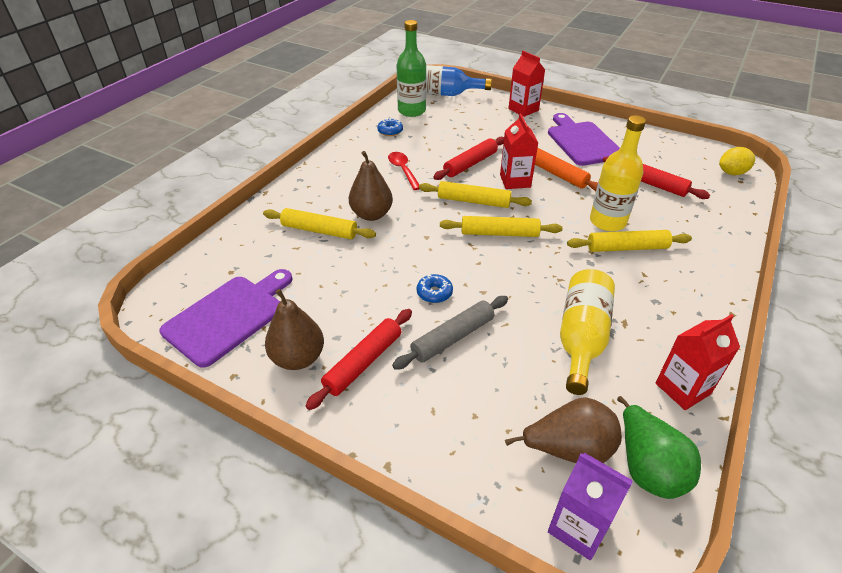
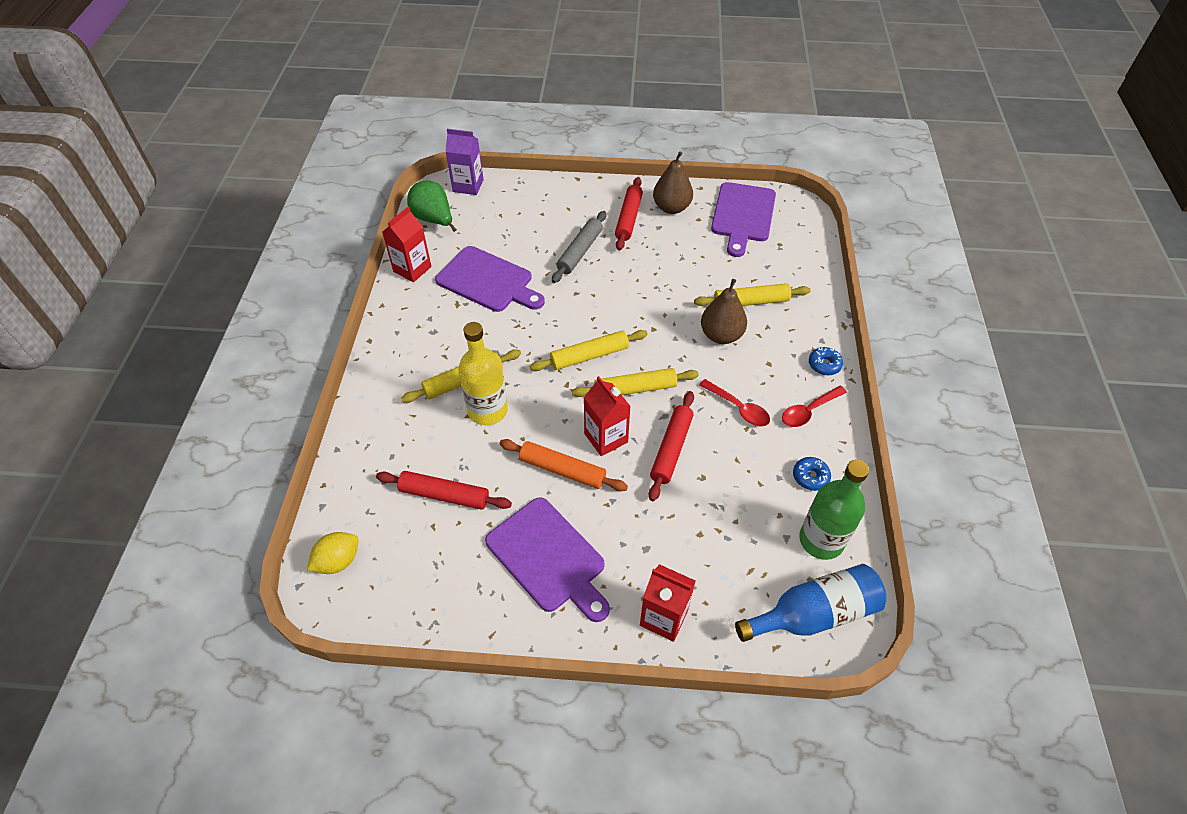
camera: 155 degrees right, 10 degrees up
blue donut [417,274,453,303] -> blue donut moved to [809,347,843,375]
brown pear [505,397,622,463] -> none
yellow bottle [560,269,615,395] -> purple cutting board [435,246,545,312]
none -> red spoon [782,386,847,427]

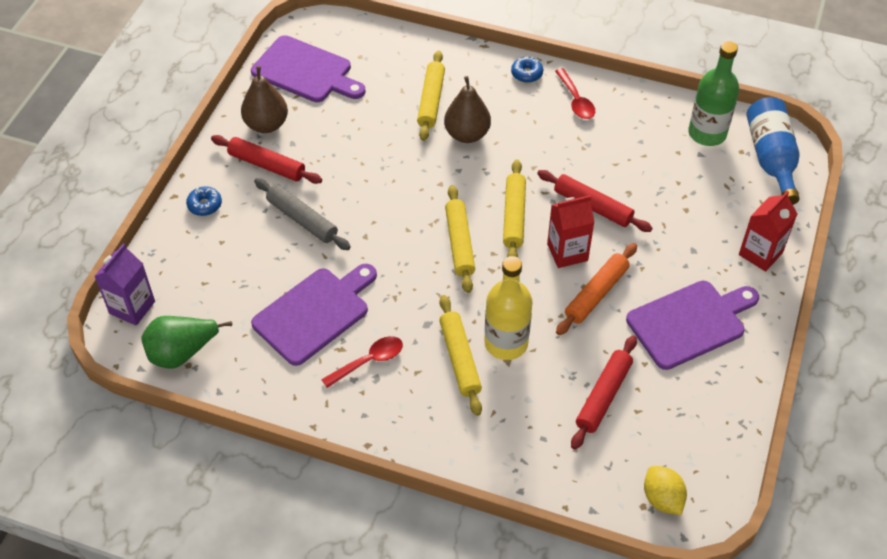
camera: 75 degrees left, 0 degrees up
red carton [382,207,432,282] -> none
red spoon [699,379,770,427] -> red spoon moved to [321,336,403,388]
blue donut [793,457,831,491] -> blue donut moved to [186,186,222,216]

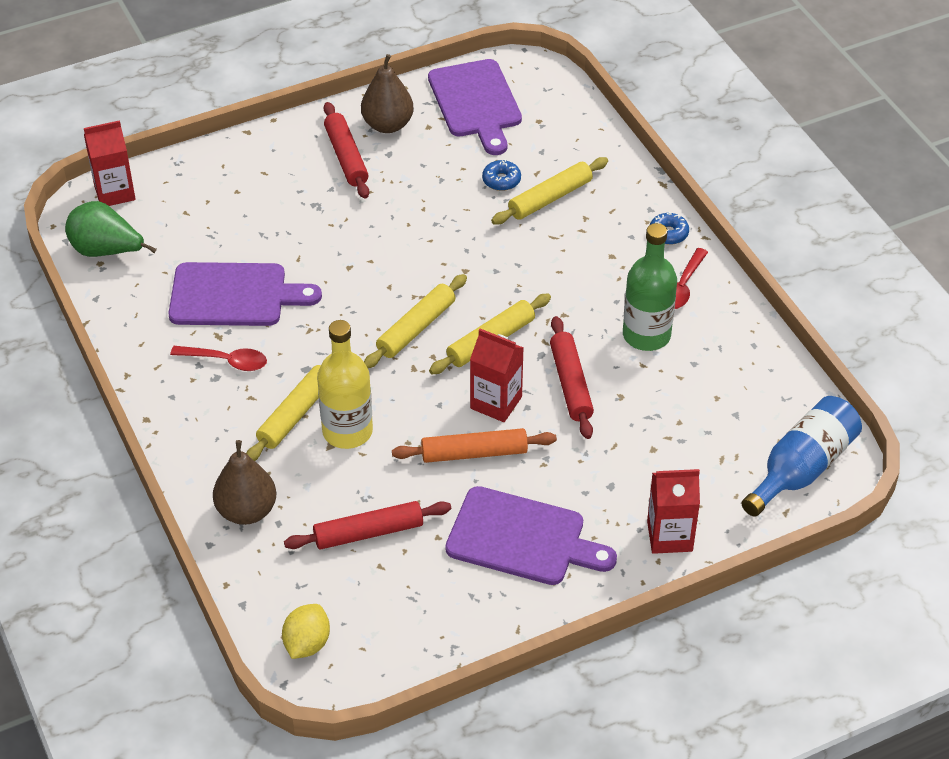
camera: 45 degrees right, 5 degrees down
purple carton [94,243,155,326] -> red carton [84,120,136,206]
blue donut [186,186,222,216] -> blue donut moved to [482,159,521,191]
grey rolling pin [254,178,351,250] -> none
brown pear [444,76,491,143] -> brown pear moved to [213,440,276,525]
green bottle [688,41,739,146] -> green bottle moved to [623,223,677,351]

